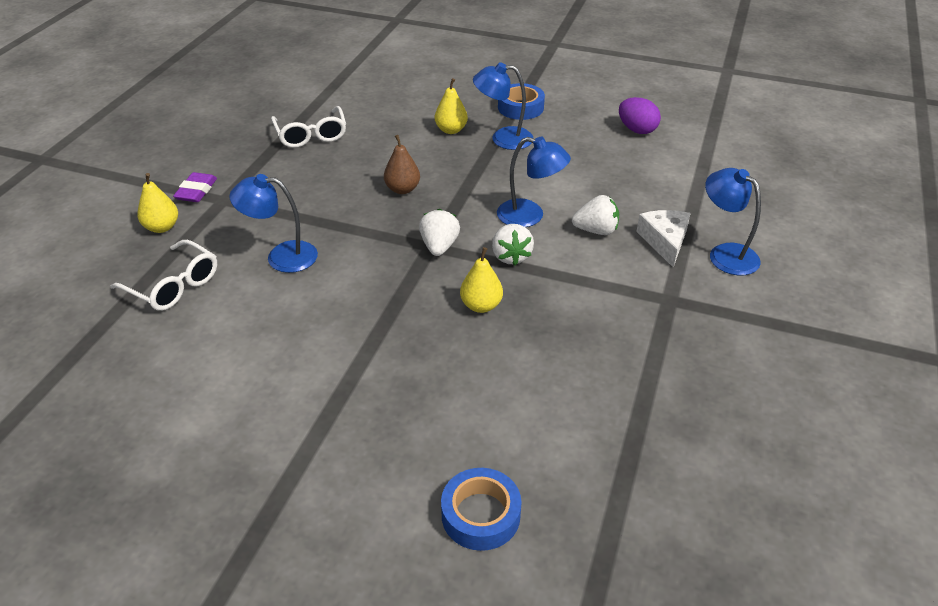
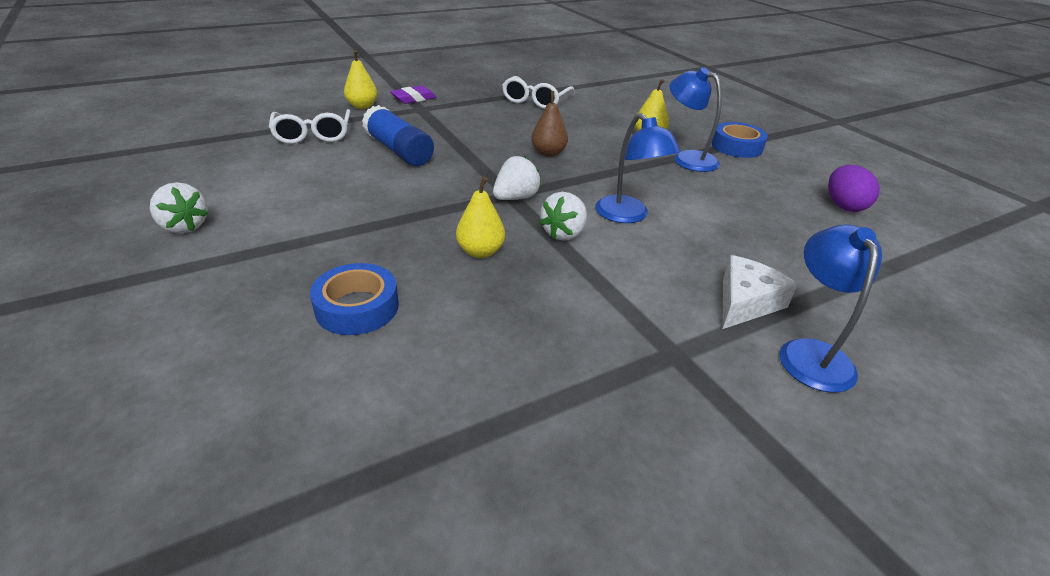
camera: 40 degrees right, 5 degrees down
blue lamp [229,174,318,273] -> blue glue stick [362,105,434,166]
blue tape [441,468,522,551] -> blue tape moved to [310,263,399,335]
white strawberry [572,195,619,235] -> white strawberry moved to [150,182,209,233]

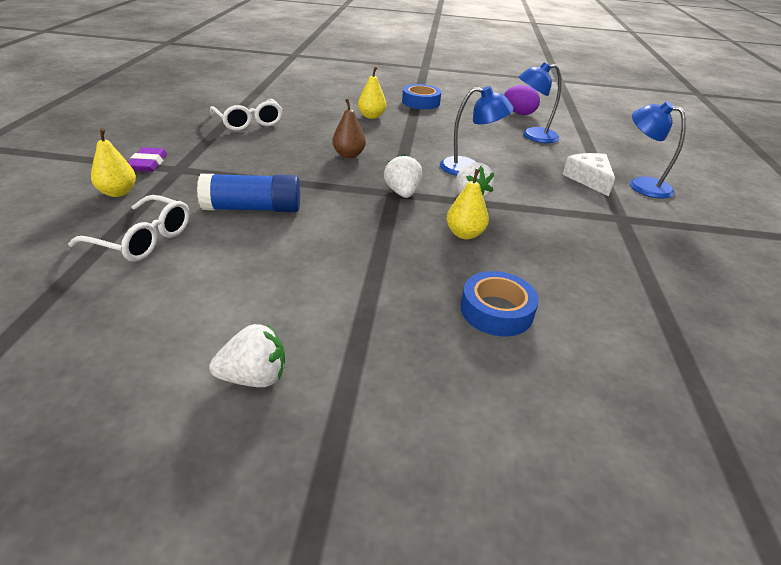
camera: 55 degrees left, 0 degrees up
blue lamp [669,67,722,172] -> blue lamp moved to [518,62,561,143]

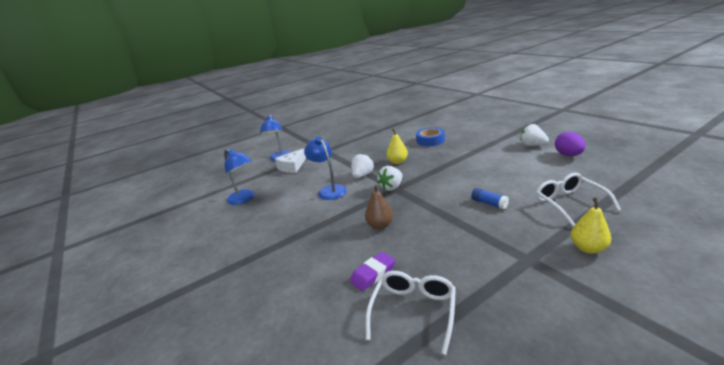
camera: 125 degrees left, 10 degrees down
purple eraser [128,147,167,172] -> purple eraser moved to [350,252,395,291]
blue glue stick [197,174,300,212] -> blue glue stick [471,188,509,209], size x0.53
yellow pear [358,67,386,119] -> none
blue tape [402,84,441,109] -> none
purple egg [504,85,540,115] -> purple egg moved to [555,132,586,156]

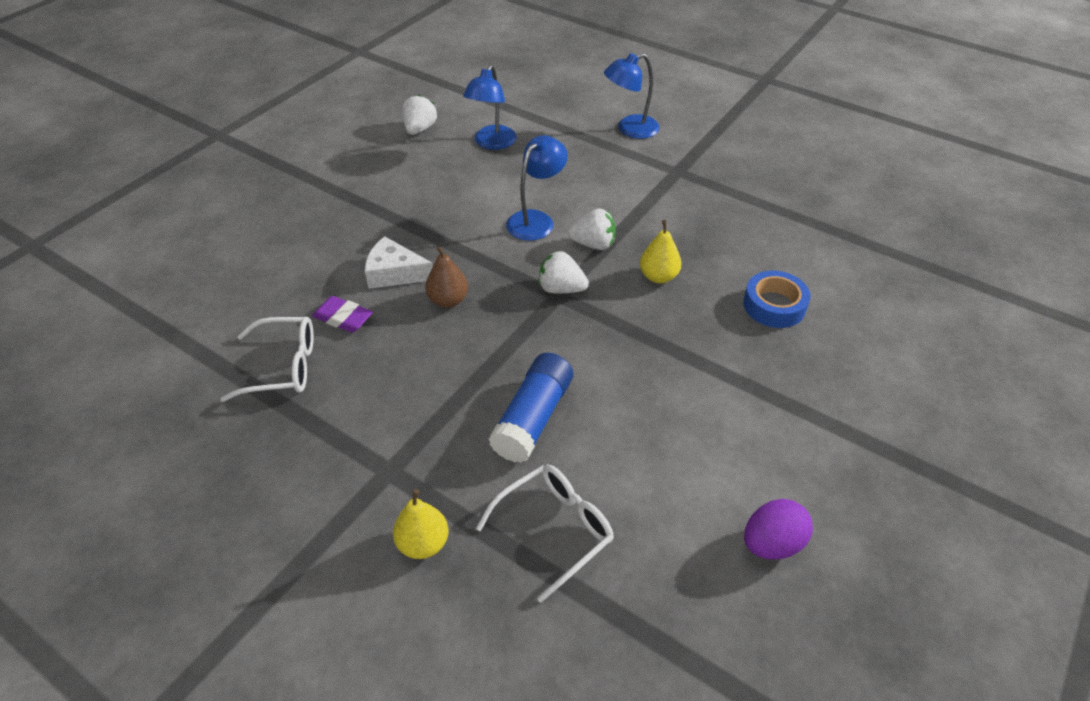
camera: 65 degrees right, 20 degrees up
white cheese [275,149,306,173] -> white cheese moved to [365,236,433,289]
blue glue stick [471,188,509,209] -> blue glue stick [489,353,573,463], size x1.89
white strawberry [521,124,549,146] -> white strawberry moved to [402,95,437,135]

